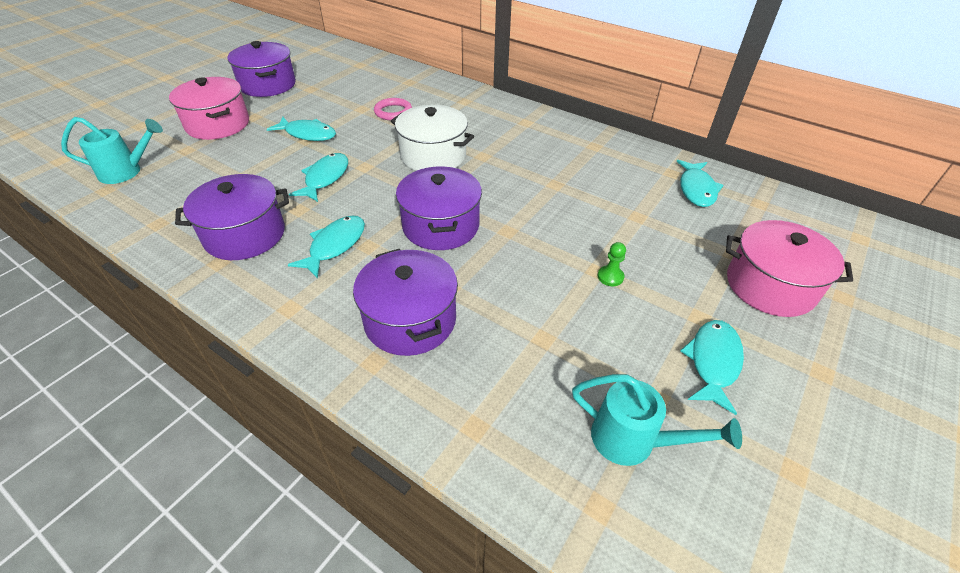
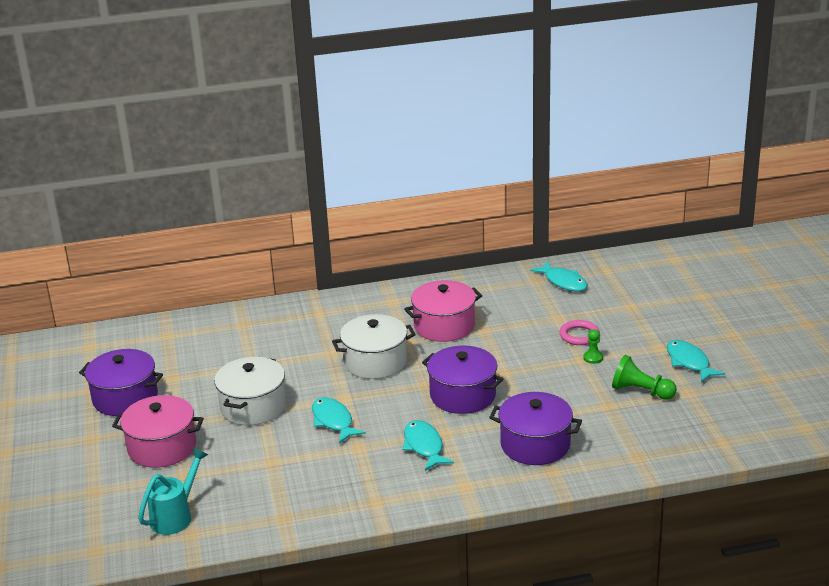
camera: 45 degrees left, 15 degrees down
purple pot [175,174,289,260] -> none
turquoise fish [267,117,336,141] -> white pot [214,357,286,425]
pink ring [374,98,412,120] -> pink ring moved to [560,320,600,345]
turquoise watering can [572,374,742,466] -> none
pink pot [726,220,853,317] -> pink pot moved to [404,280,482,342]
none -> green pawn [612,355,677,400]

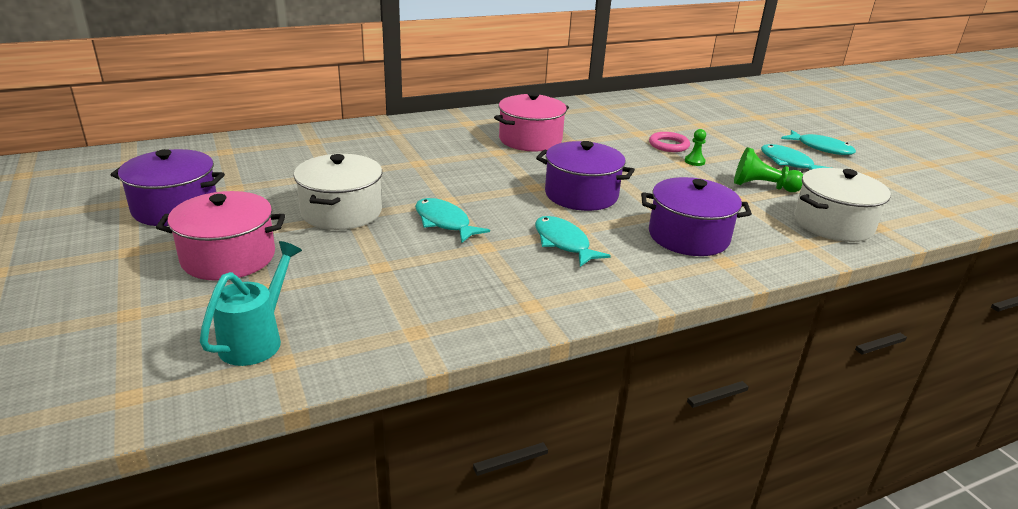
camera: 15 degrees left, 0 degrees up
white pot [332,314,416,379] -> white pot moved to [794,168,891,242]
turquoise fish [530,261,588,291] -> turquoise fish moved to [781,130,856,155]

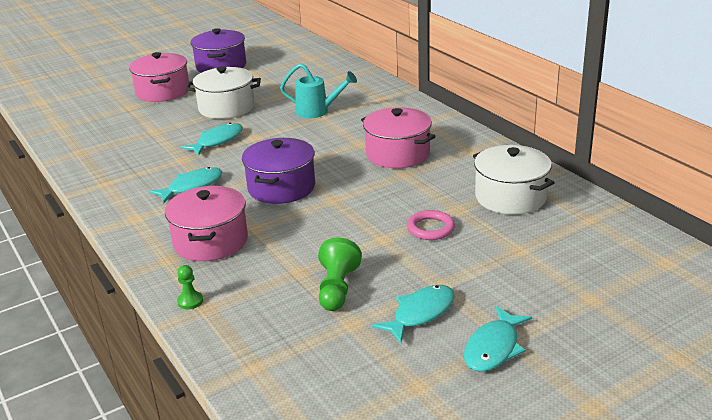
camera: 85 degrees right, 0 degrees up
turquoise watering can [200,241,302,366] -> turquoise watering can moved to [280,63,357,118]
purple pot [641,177,752,256] -> pink pot [165,186,248,261]
green pawn [685,129,706,166] -> green pawn moved to [177,265,203,309]
white pot [794,168,891,242] -> white pot moved to [473,145,555,214]

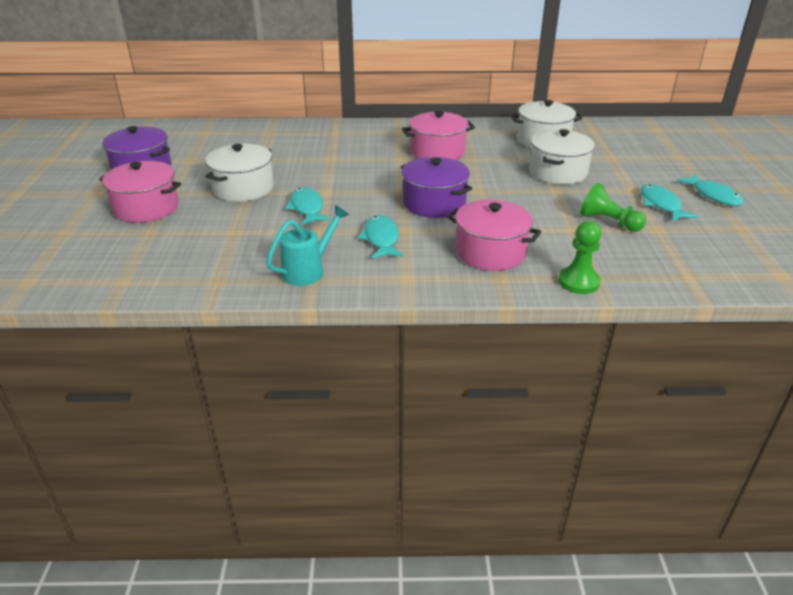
camera: 60 degrees left, 5 degrees up
green pawn [177,265,203,309] -> green pawn [558,221,601,294], size x1.74
turquoise watering can [280,63,357,118] -> turquoise watering can moved to [266,205,349,286]
pink ring [407,210,455,240] -> white pot [529,129,595,185]

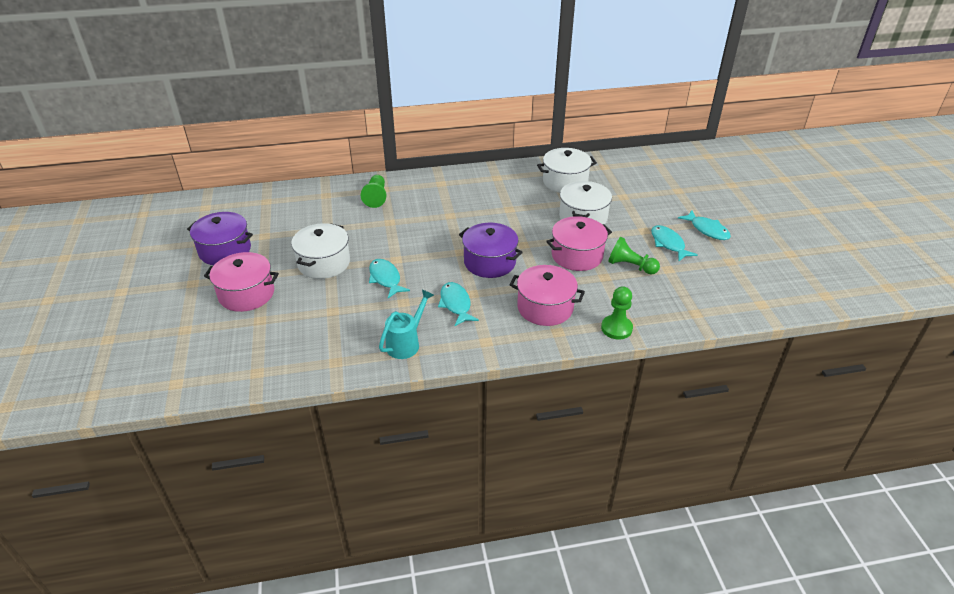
camera: 10 degrees left, 5 degrees up
pink pot [402,111,475,160] -> pink pot moved to [546,216,612,271]
none -> green pawn [361,175,386,208]

